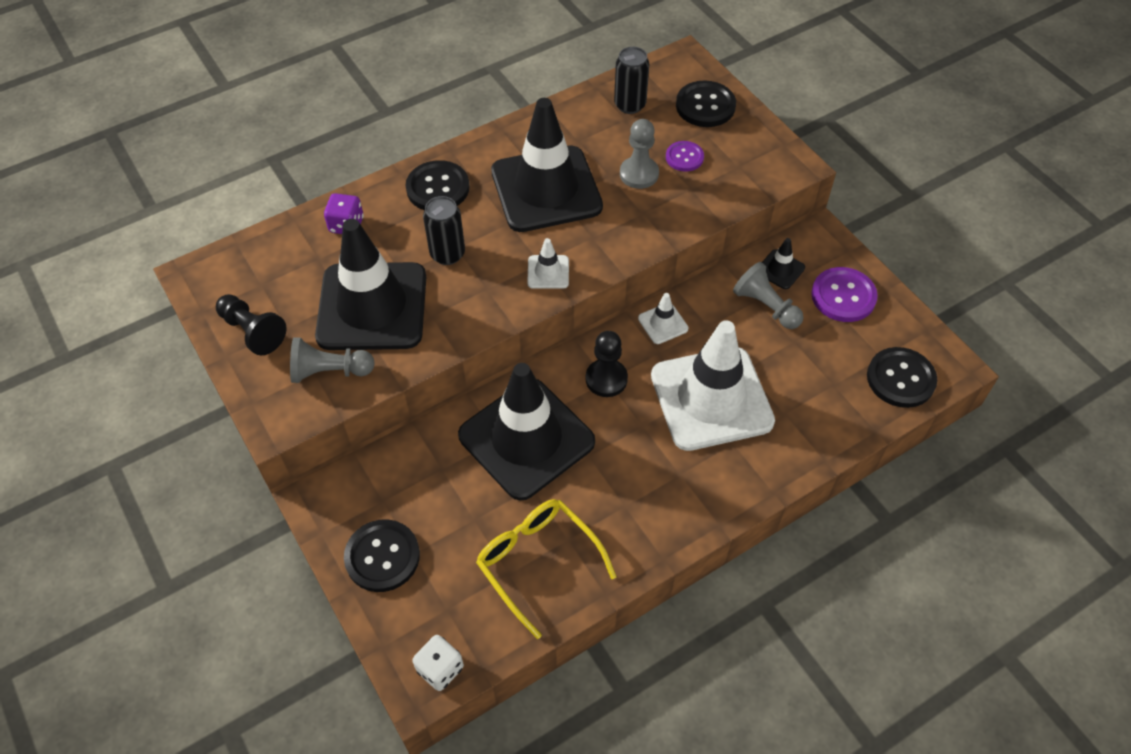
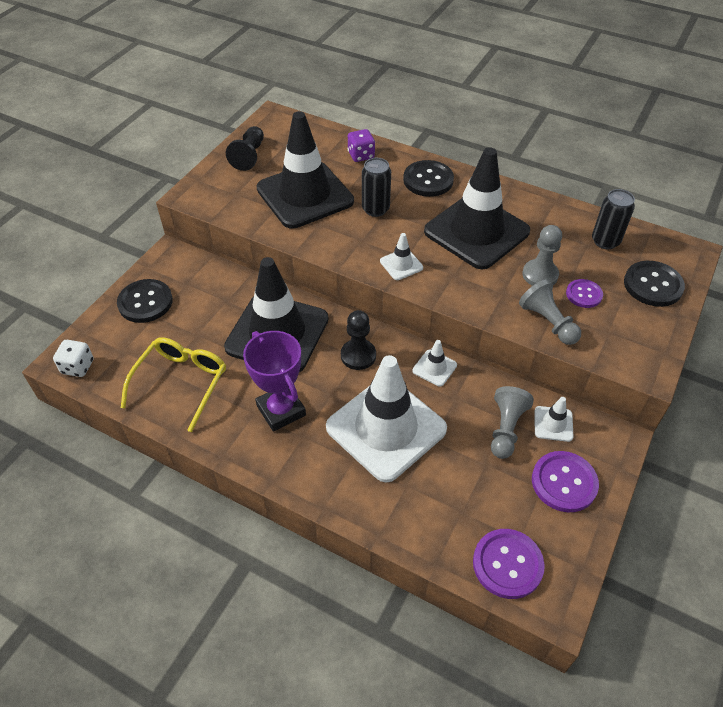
camera: 60 degrees right, 5 degrees down
grey pawn [290,337,375,383] -> grey pawn moved to [519,279,581,345]
black traffic cone [762,238,805,289] -> white traffic cone [535,397,574,442]
black button [867,347,937,408] -> purple button [473,529,545,599]
none -> purple trophy [243,331,306,432]

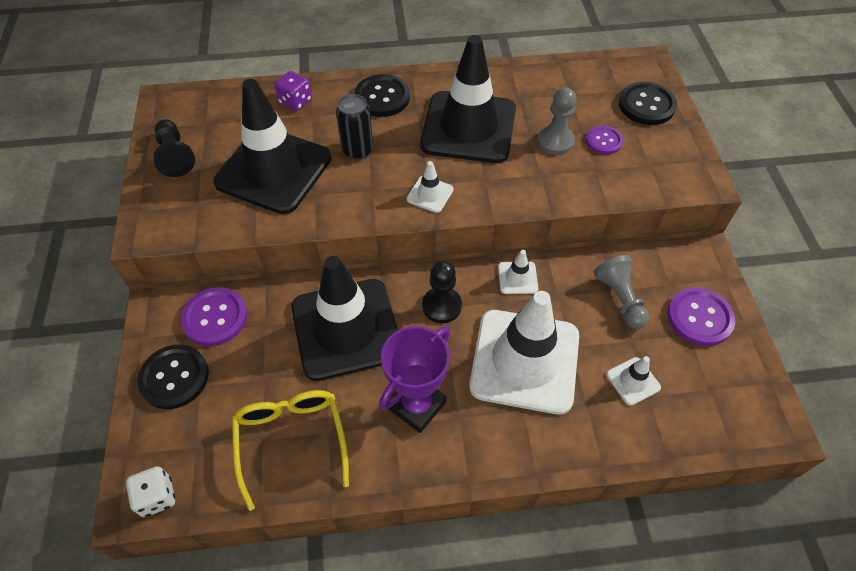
camera: 35 degrees left, 5 degrees up
purple trophy [243,331,306,432] -> purple trophy turned 75 degrees counterclockwise [379,326,450,433]
purple button [473,529,545,599] -> purple button moved to [181,287,247,346]
grey pawn [519,279,581,345] -> none
white traffic cone [535,397,574,442] -> white traffic cone moved to [606,356,661,405]
black can [592,189,635,249] -> none

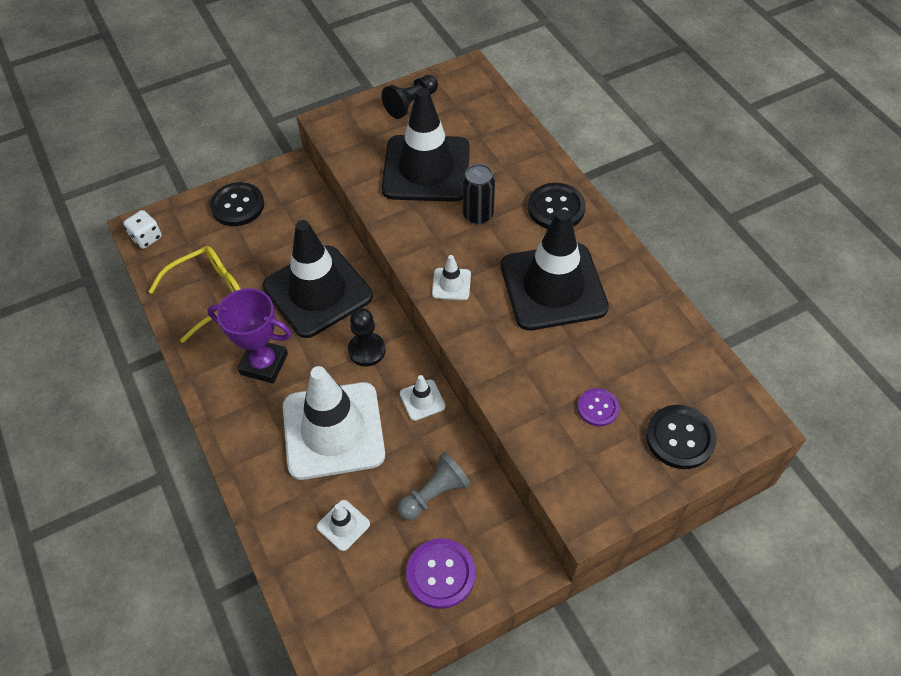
camera: 70 degrees right, 0 degrees up
purple button [181,287,247,346] -> none
purple dice [274,71,312,111] -> none
grey pawn [537,88,577,155] -> none

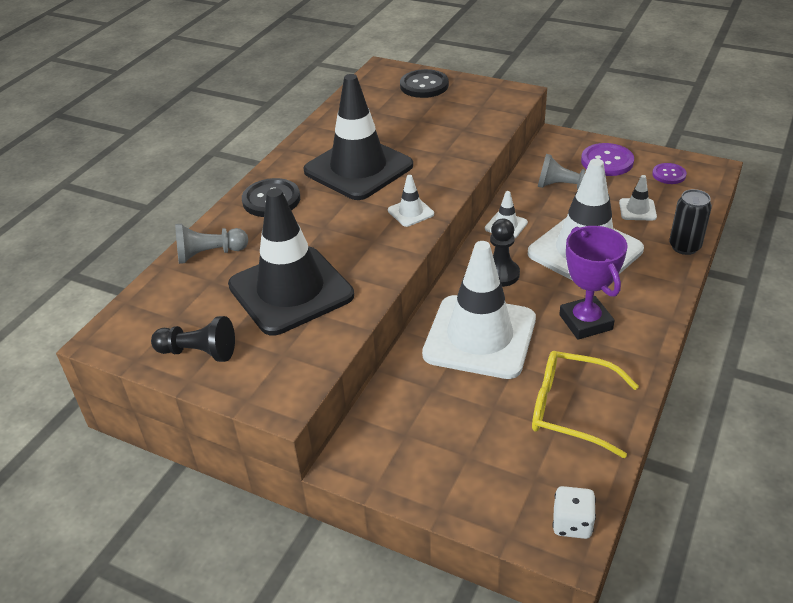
camera: 125 degrees left, 15 degrees down
black button [210,182,264,226] -> none
black traffic cone [262,220,373,338] -> white traffic cone [422,241,536,379]
black can [463,164,495,225] -> black can moved to [669,189,712,255]
purple button [578,388,619,427] -> purple button moved to [652,163,687,184]
none -> grey pawn [175,224,248,264]

